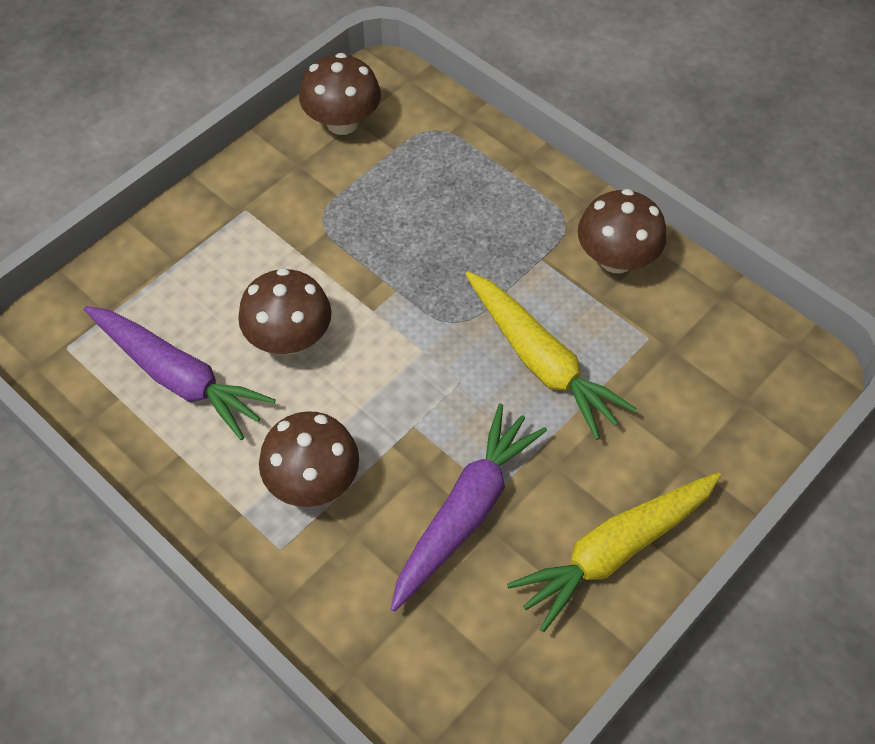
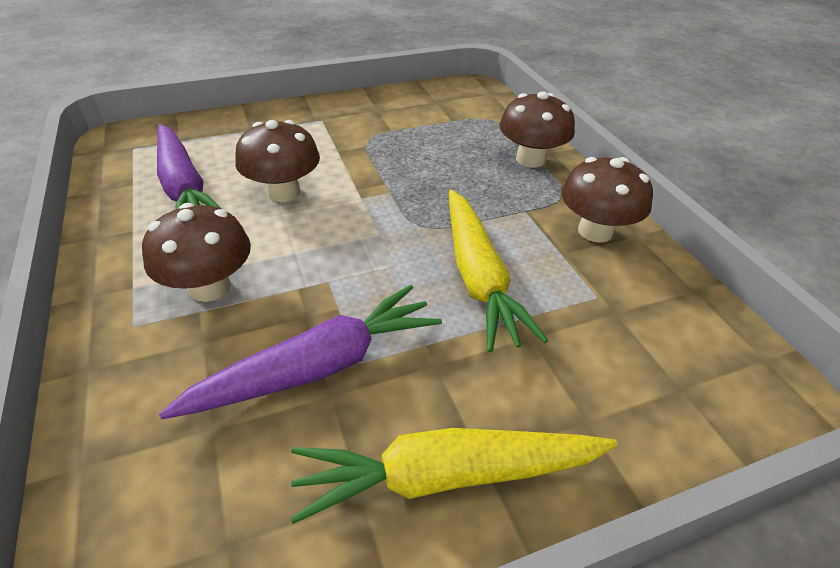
camera: 25 degrees right, 15 degrees down
brown mushroom [299,53,381,135] -> brown mushroom moved to [500,91,575,168]

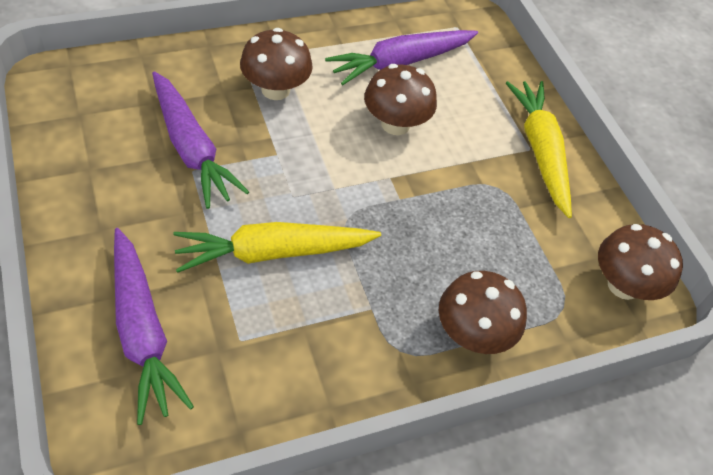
camera: 85 degrees right, 10 degrees up
yellow carrot [290,428,618,524] -> yellow carrot moved to [506,81,572,218]
brown mushroom [561,157,653,243] -> brown mushroom moved to [598,224,683,300]
none -> purple carrot [114,228,194,425]

